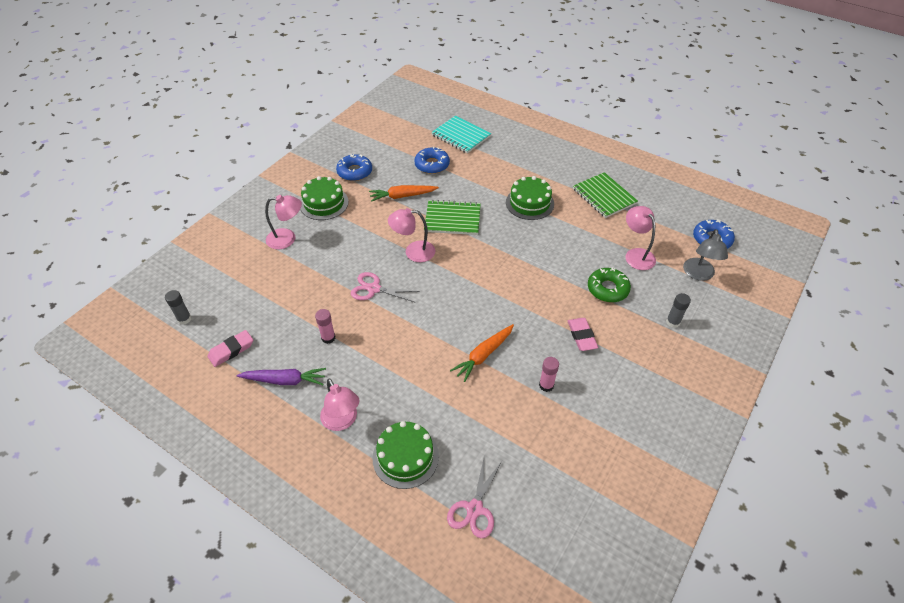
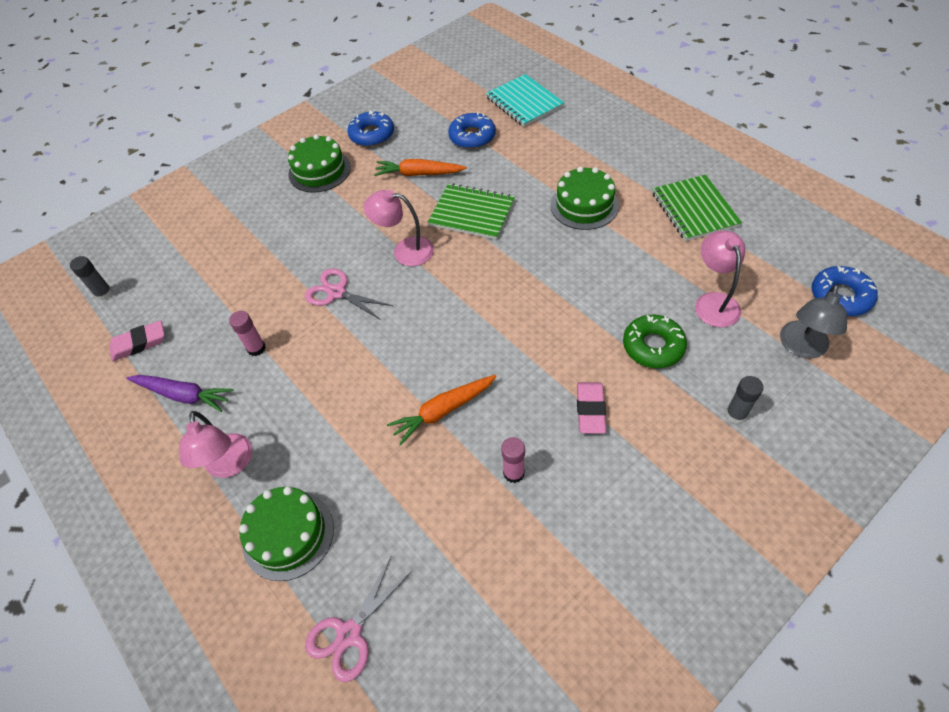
camera: 20 degrees right, 5 degrees up
pink lamp [265,195,302,249] -> none

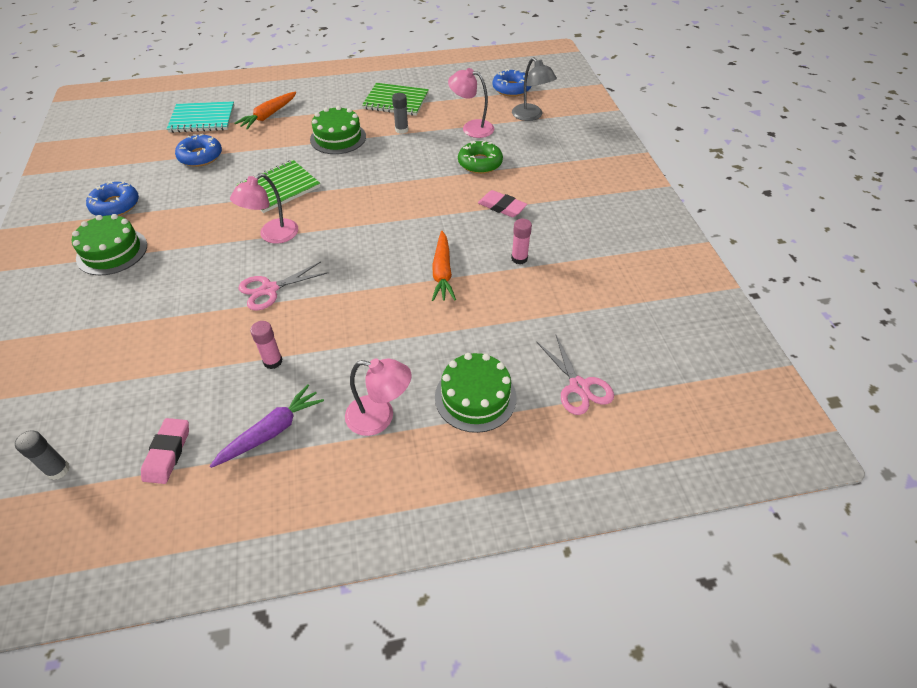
camera: 65 degrees left, 5 degrees down
orange carrot [374,159,467,176] -> orange carrot moved to [234,92,296,129]
grey glue stick [725,376,764,424] -> grey glue stick moved to [392,93,409,134]

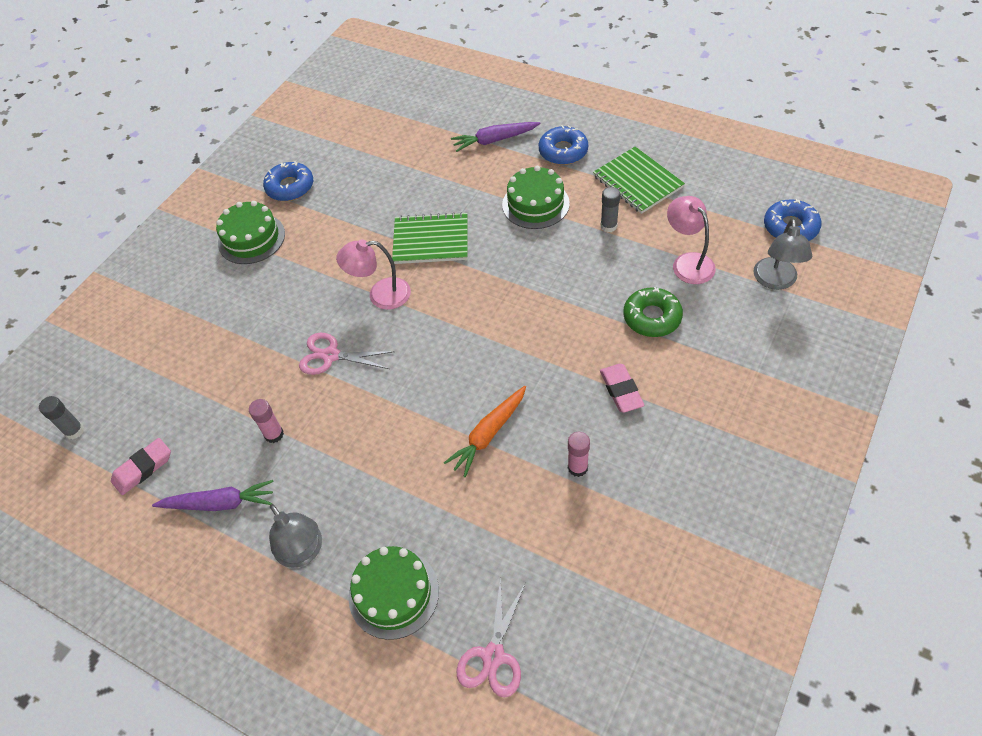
camera: 45 degrees right, 5 degrees up
turquoise notebook [167,101,234,133] -> none
blue donut [175,134,222,167] -> blue donut moved to [539,125,588,165]
orange carrot [234,92,296,129] -> purple carrot [451,122,541,152]
pink lamp [345,359,412,436] -> grey lamp [269,504,322,568]

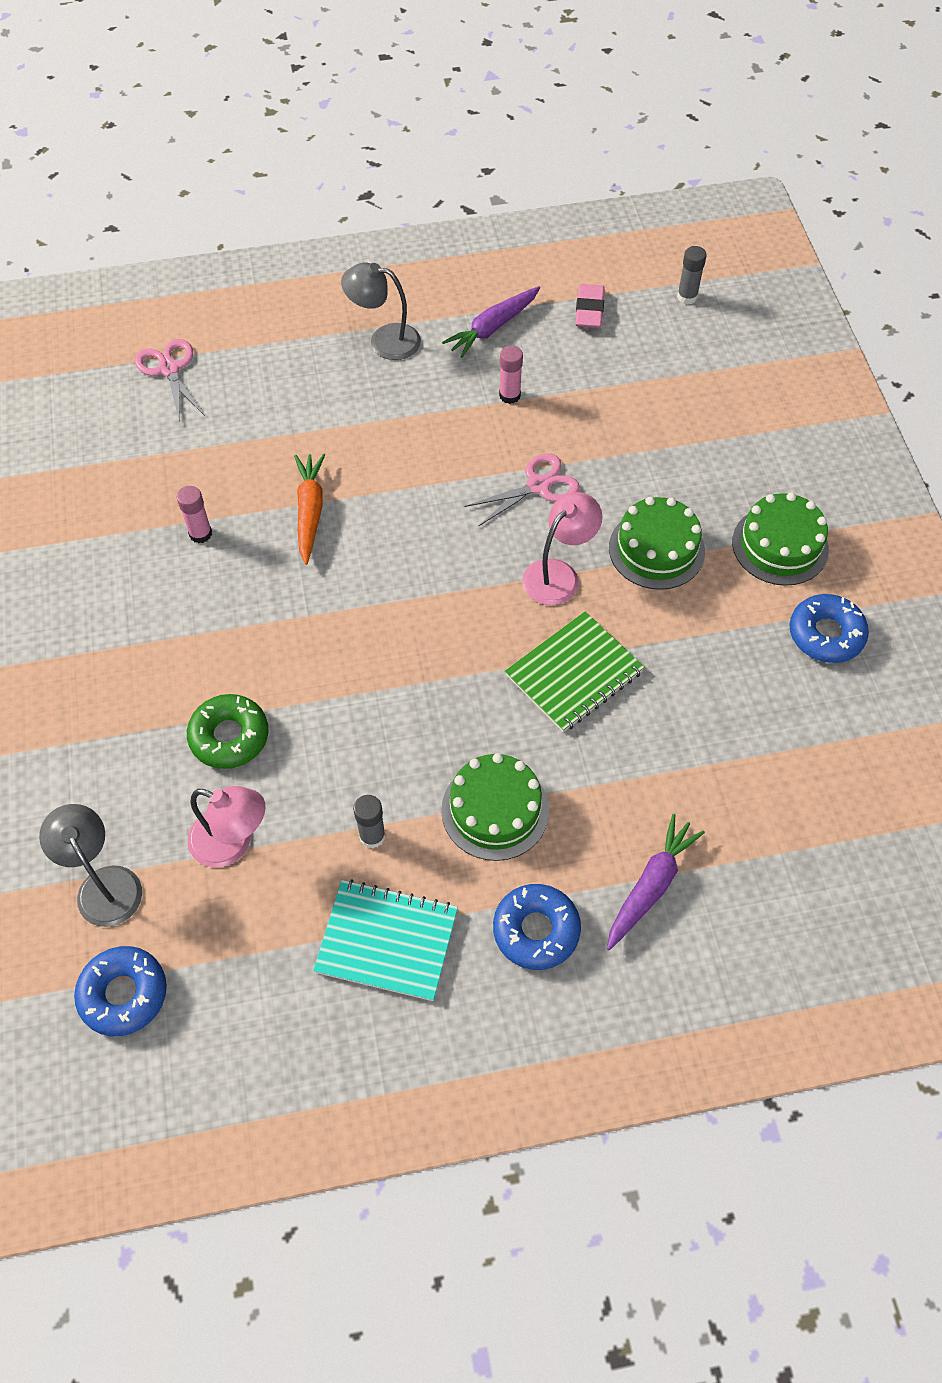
camera: 135 degrees right, 5 degrees up
green cake [349,546,439,640] -> green cake moved to [609,497,705,590]
green notebook [593,147,685,214] -> turquoise notebook [313,880,458,1001]
pink eraser [600,364,645,413] -> none

